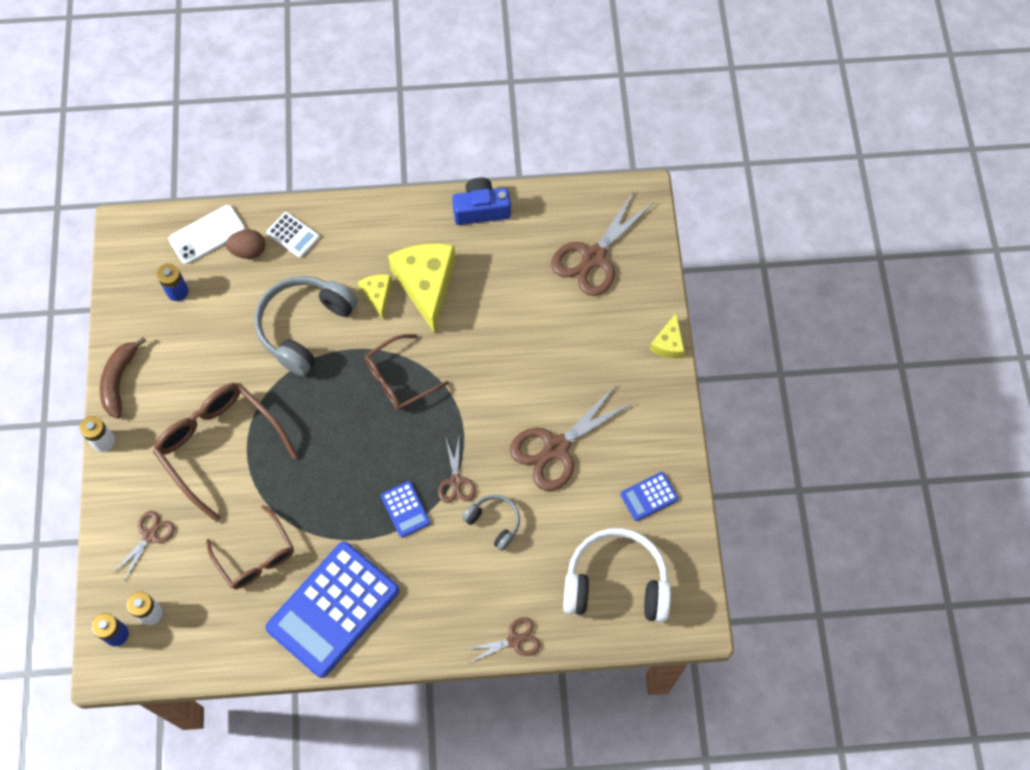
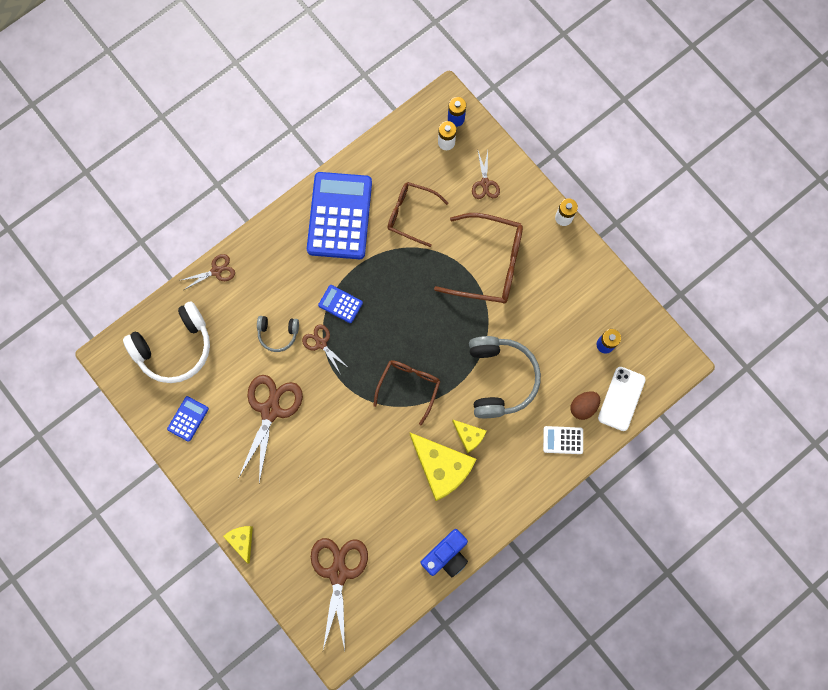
camera: 145 degrees right, 10 degrees up
brown banana [100,337,146,419] -> none
brown scissors [466,617,540,664] -> brown scissors turned 150 degrees counterclockwise [182,254,235,290]

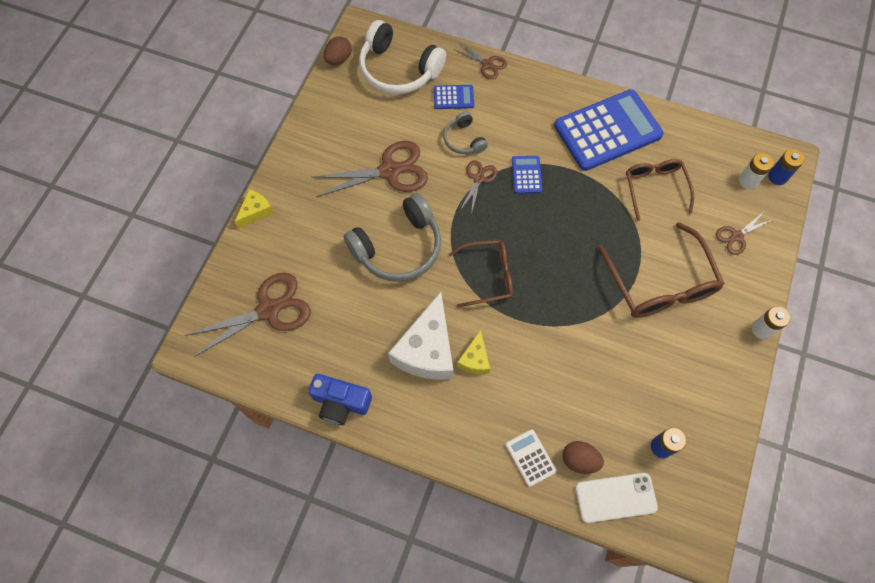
camera: 60 degrees right, 10 degrees down
blue calculator [167,396,209,442] -> blue calculator moved to [434,85,474,109]
yellow cheese [410,433,477,501] -> white cheese [388,292,453,380]
grey headphones [469,336,541,418] -> grey headphones moved to [344,193,441,282]
none -> brown egg [324,36,352,65]

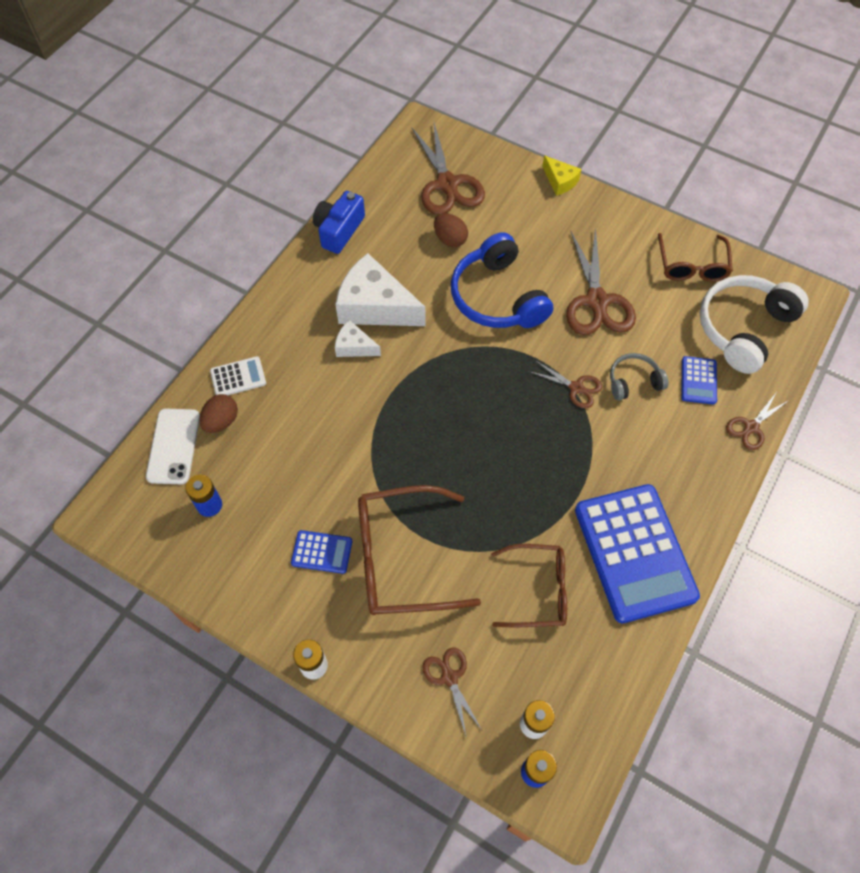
camera: 100 degrees right, 5 degrees down
brown egg [324,36,352,65] -> brown egg moved to [434,213,468,248]
grey headphones [344,193,441,282] -> blue headphones [451,232,553,328]
brown glasses [449,240,513,307] -> brown glasses moved to [658,233,733,282]
yellow cheese [457,330,490,374] -> white cheese [335,320,381,357]
blue calculator [512,156,543,194] -> blue calculator moved to [291,530,352,574]

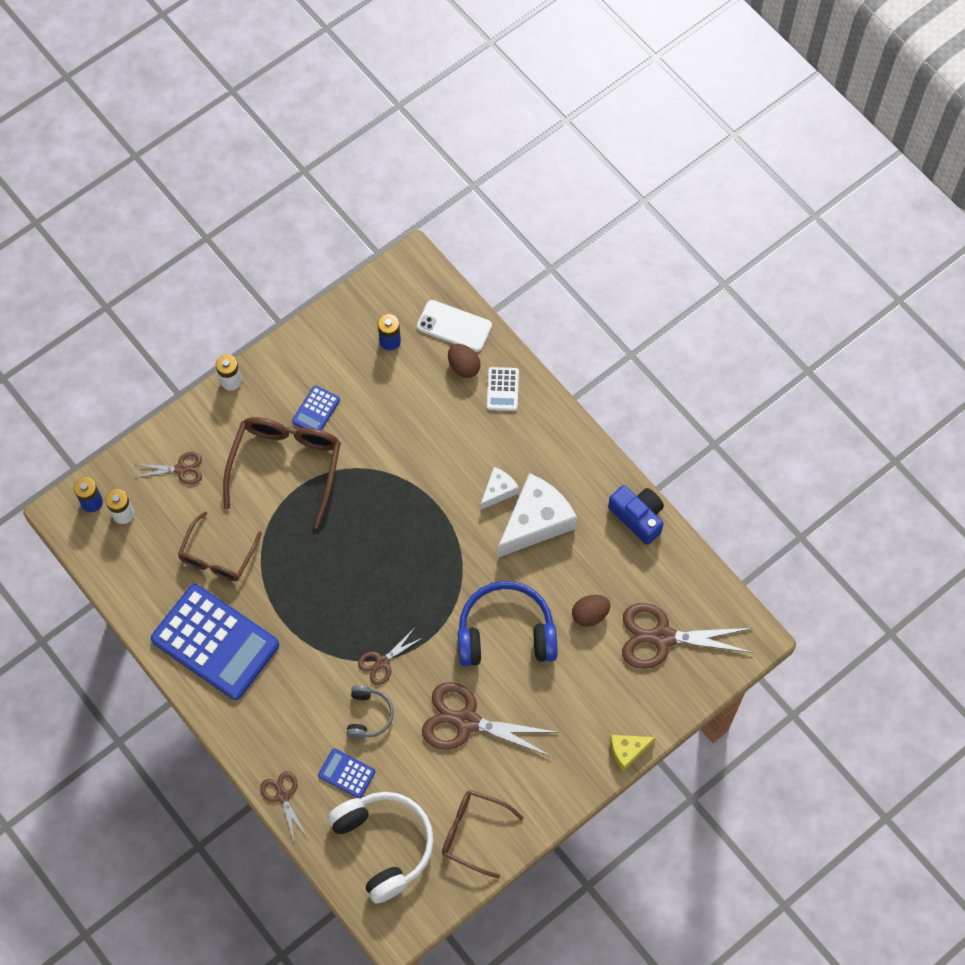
camera: 110 degrees right, 5 degrees up
blue calculator [575,484,700,623] -> blue calculator turned 150 degrees counterclockwise [151,584,279,700]

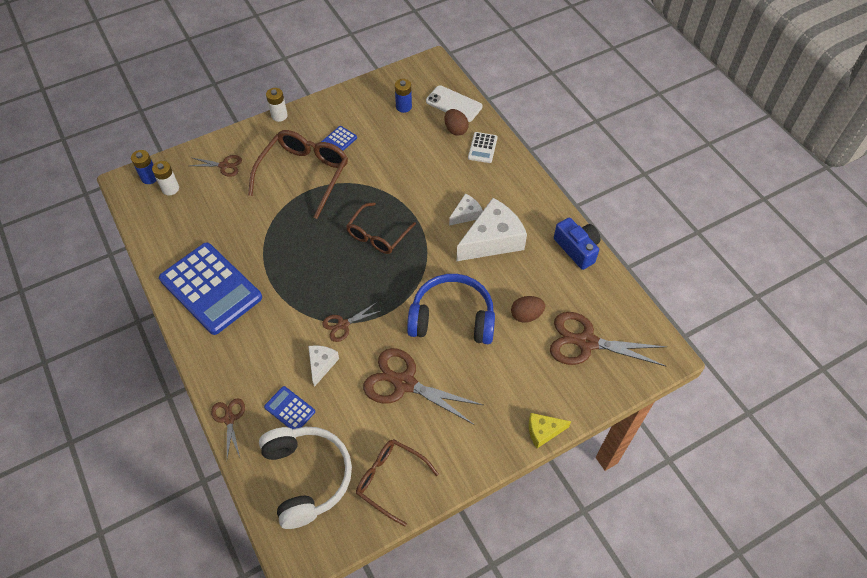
camera: 10 degrees right, 10 degrees down
brown glasses [178,511,262,581] -> brown glasses moved to [346,202,416,254]
grey headphones [346,685,394,739] -> white cheese [308,345,339,387]

